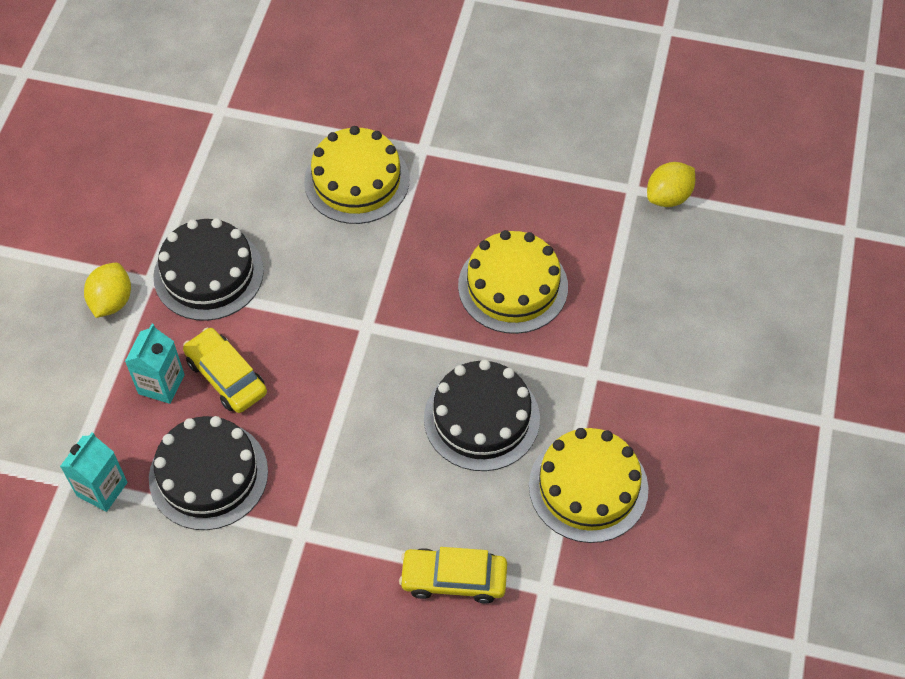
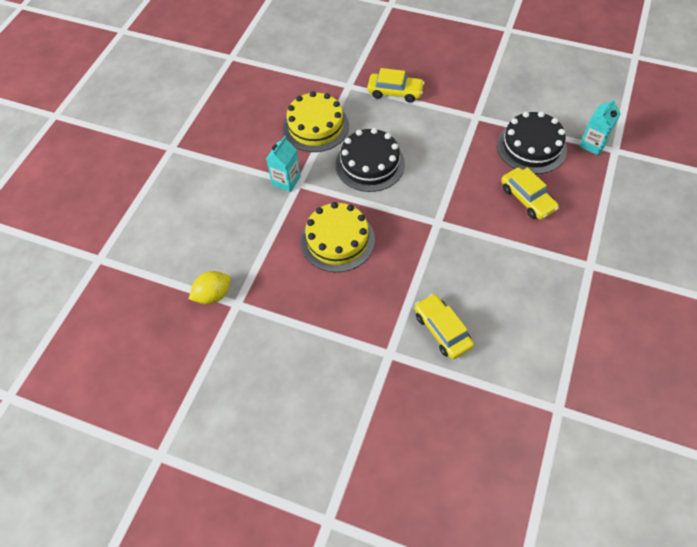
camera: 170 degrees left, 0 degrees up
yellow lemon [84,263,131,318] -> none
turquoise carton [125,324,185,404] -> turquoise carton moved to [266,136,301,192]
black cake [153,218,264,321] -> none
yellow cake [304,126,409,224] -> yellow car [415,294,474,359]

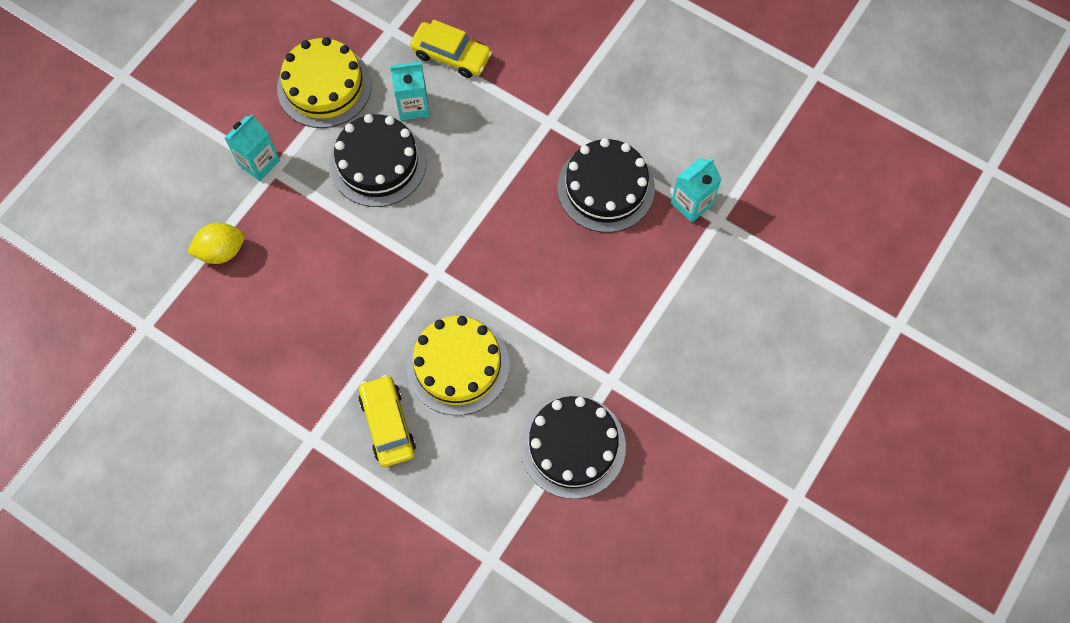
camera: 10 degrees right, 10 degrees up
yellow lemon [189,271,231,304] -> yellow lemon moved to [187,223,245,264]
yellow cake [301,202,375,272] -> yellow cake moved to [406,316,510,415]
yellow car [501,167,559,220] -> none
none -> turquoise carton [390,62,430,120]
none -> black cake [520,395,626,499]

